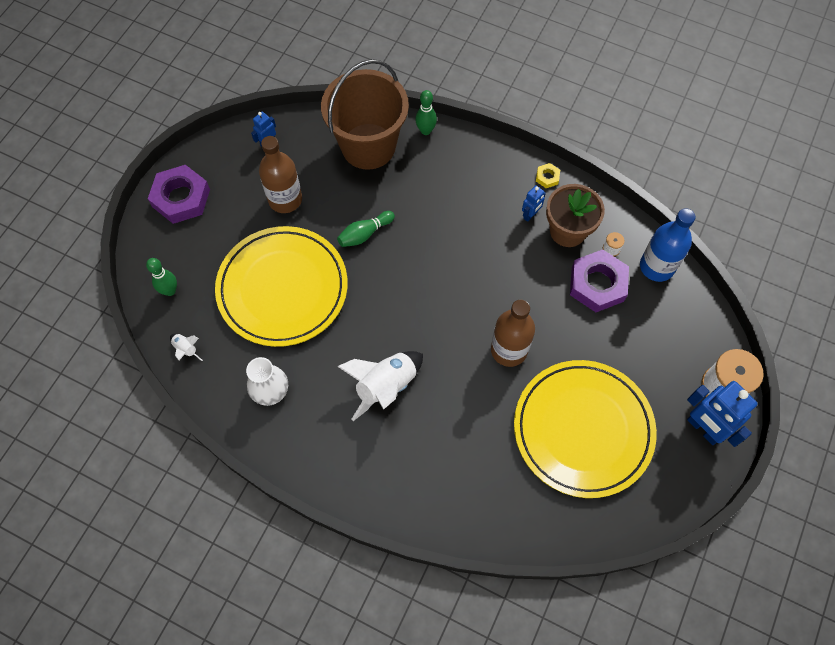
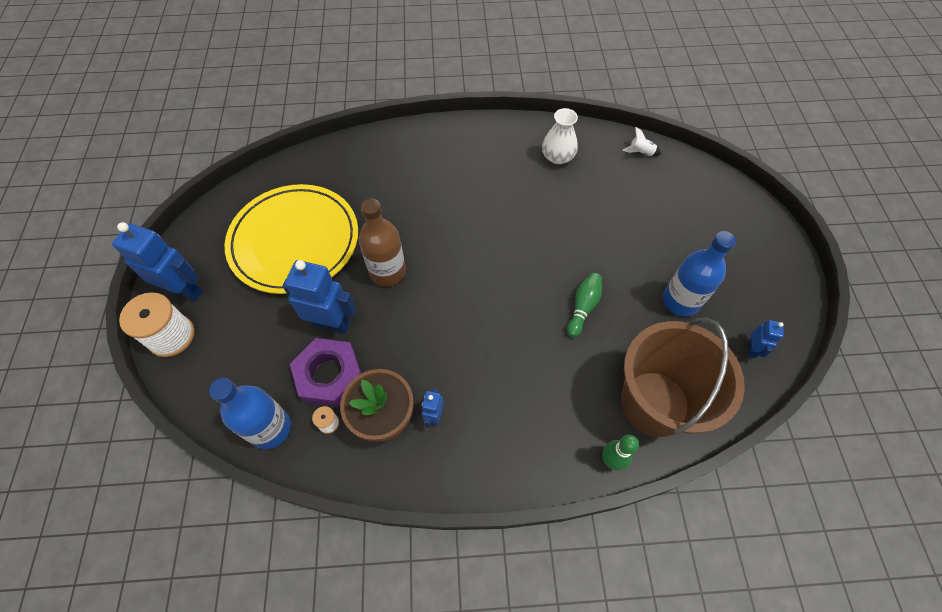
camera: 150 degrees right, 5 degrees down
green bowling pin [146,258,177,296] -> none
purple nut [148,165,210,224] -> none
yellow plate [215,226,348,347] -> none
brown bottle [259,136,302,213] -> blue bottle [663,231,736,317]
white rocket [337,351,423,421] -> none
yellow nut [536,163,560,188] -> none
none -> blue robot [282,260,356,334]

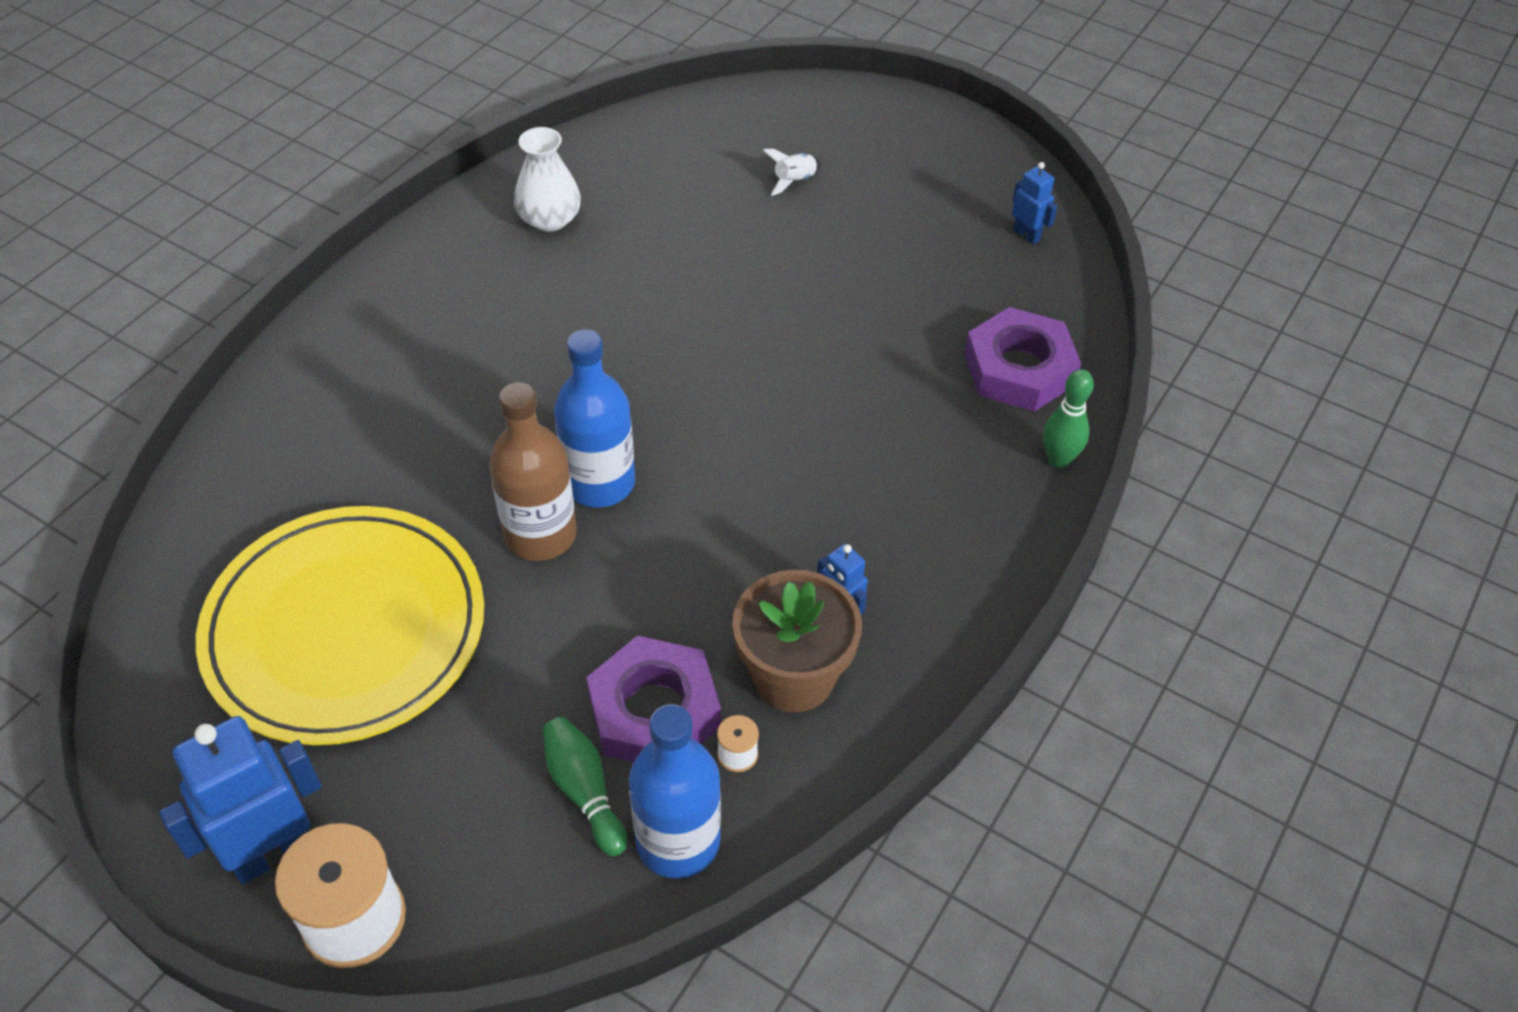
camera: 55 degrees left, 10 degrees down
blue robot [282,260,356,334] -> none
green bowling pin [567,273,602,337] -> green bowling pin moved to [543,717,627,856]
brown bucket [621,318,745,437] -> purple nut [964,307,1081,411]
white rocket [622,127,662,156] -> white rocket moved to [763,149,821,196]
blue bottle [663,231,736,317] -> blue bottle moved to [554,330,635,508]

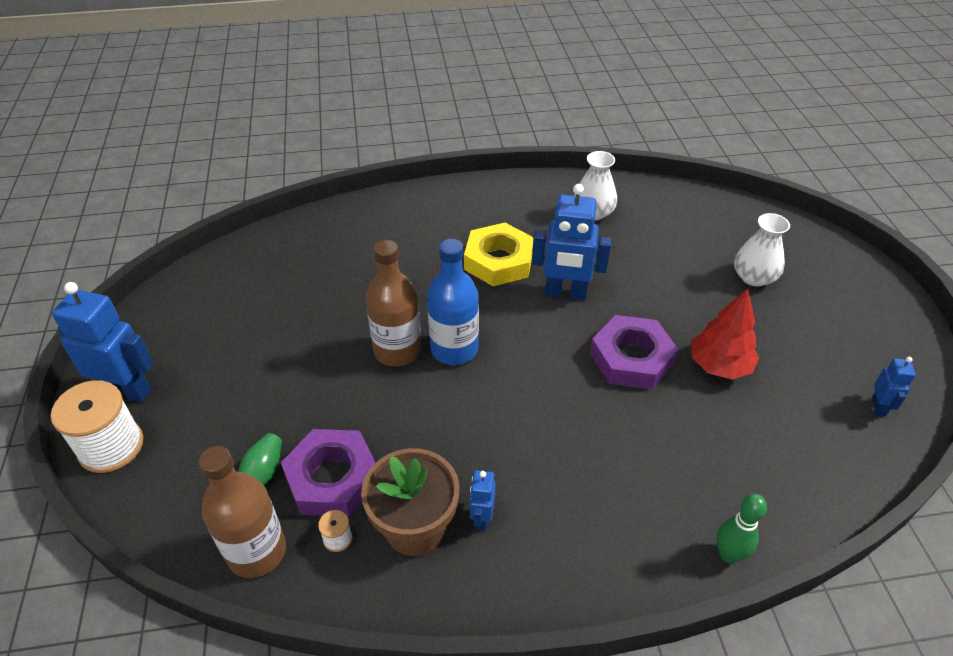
camera: 50 degrees right, 5 degrees down
yellow plate [196,506,484,745] -> none
blue bottle [629,704,721,879] -> brown bottle [199,446,286,578]
white rocket [763,149,821,196] -> white vase [734,213,790,287]
purple nut [964,307,1081,411] -> purple nut moved to [590,315,678,390]
none -> yellow nut [464,223,534,286]
none -> blue robot [532,184,612,300]
none -> red tree [691,289,759,379]

